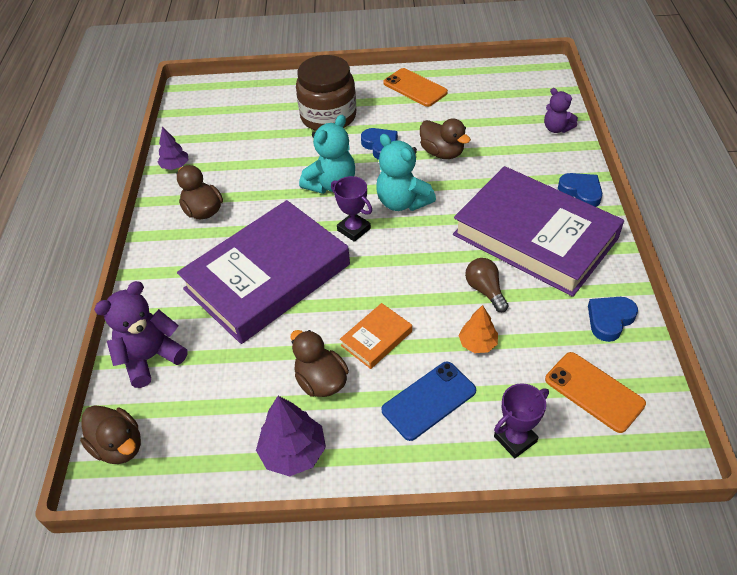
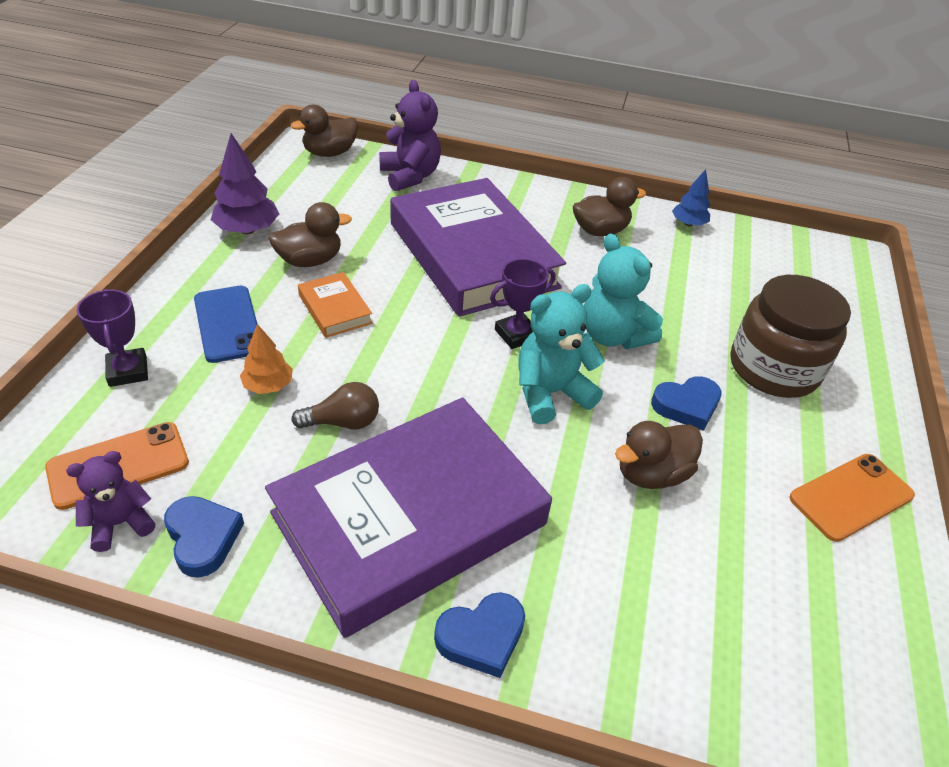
camera: 100 degrees right, 5 degrees down
purple tree [158,127,188,170] -> blue tree [672,169,710,226]
purple teddy bear [544,88,578,133] -> purple teddy bear moved to [66,451,156,552]

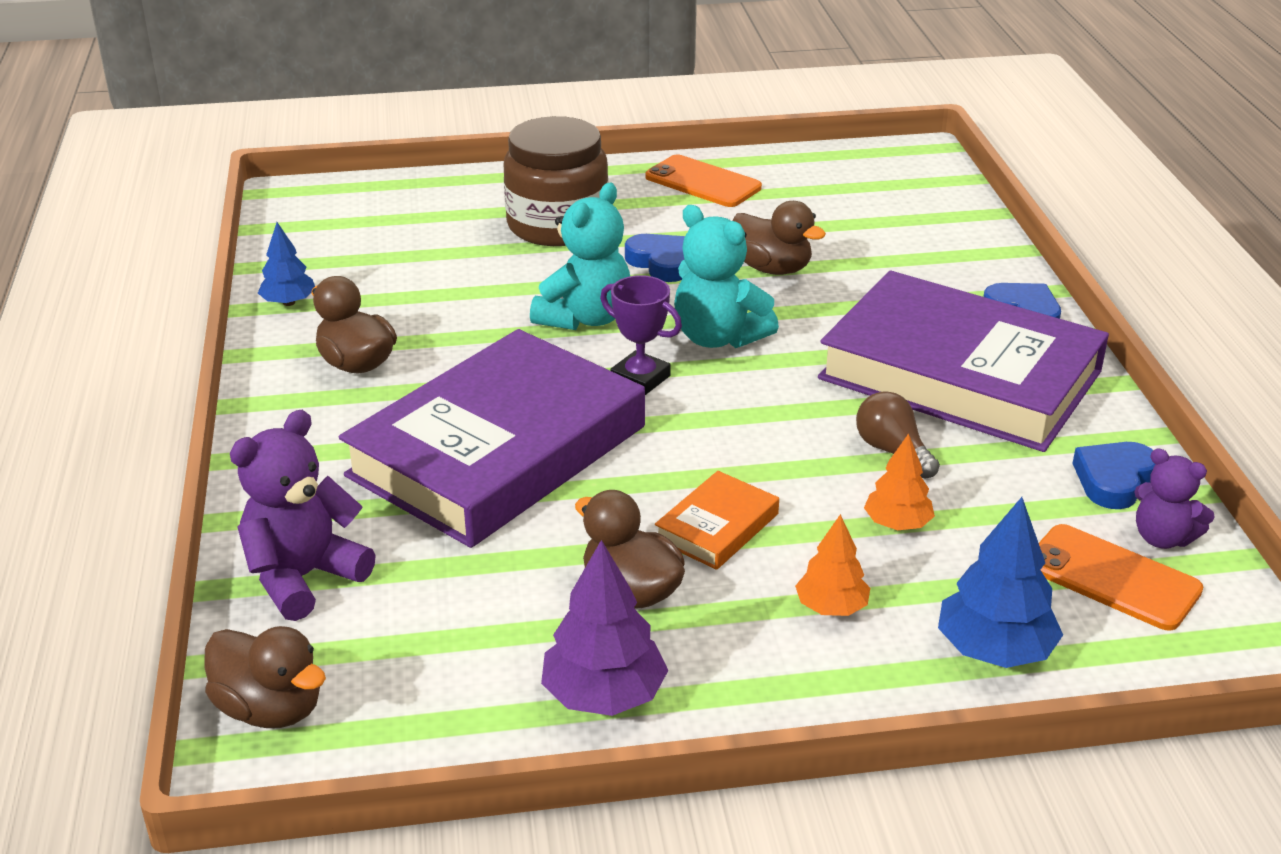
camera: 110 degrees left, 10 degrees down
purple trophy [76,289,148,387] -> blue tree [938,497,1063,668]
blue phone [194,286,257,363] -> orange tree [795,514,870,616]

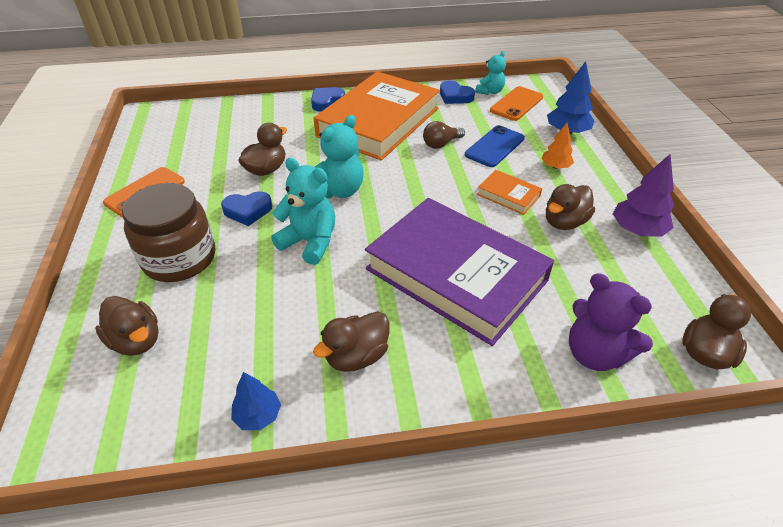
camera: 90 degrees left, 10 degrees up
purple trophy [600,275,682,395] -> none
blue heart [625,234,685,282] -> blue heart turned 150 degrees counterclockwise [221,191,272,226]
purple book [818,270,1109,452] -> orange book [314,71,440,160]
orange tree [864,433,935,530] -> blue phone [465,125,525,167]
purple teddy bear [1134,448,1215,549] -> turquoise teddy bear [475,51,506,95]
none -> brown duck [95,296,158,356]

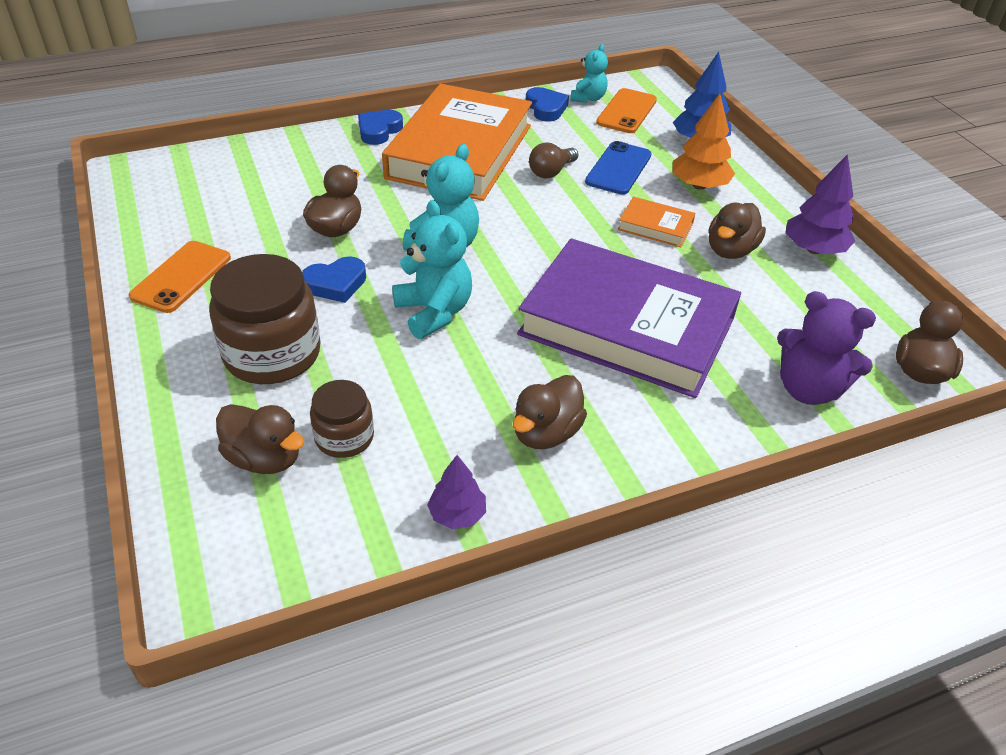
camera: 15 degrees left, 0 degrees up
blue tree [231,372,281,430] -> purple tree [427,455,486,529]
turquoise teddy bear [271,158,335,265] -> turquoise teddy bear turned 45 degrees clockwise [392,200,472,339]
blue heart [440,81,475,104] -> blue heart turned 135 degrees counterclockwise [526,87,569,122]
orange tree [541,123,574,169] -> orange tree [672,94,735,190], size x1.58
none -> brown jar [310,380,374,458]

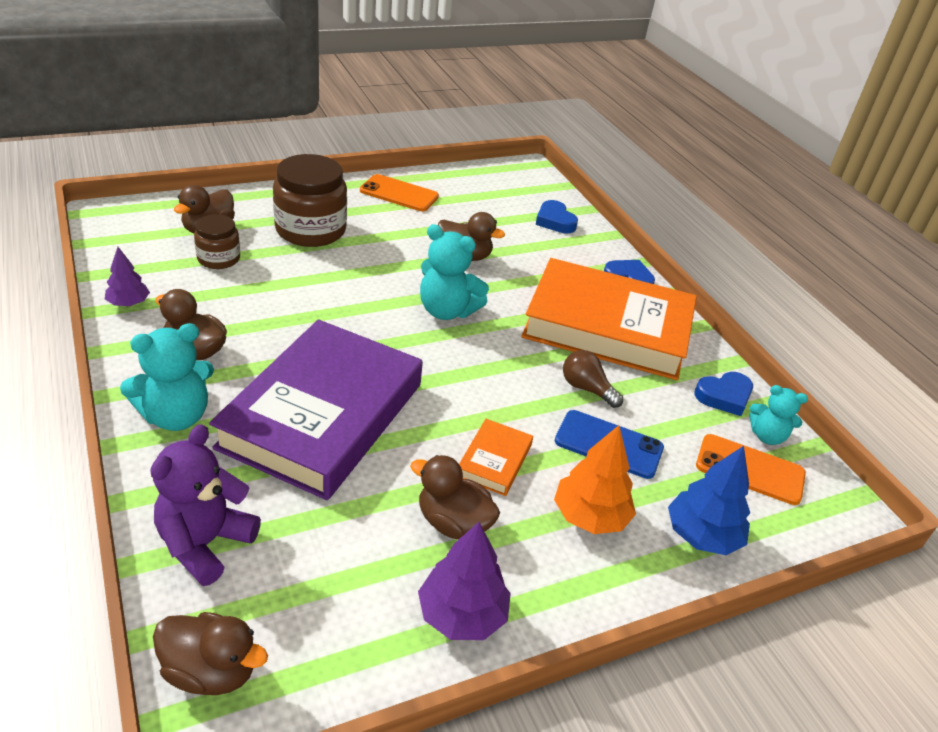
camera: 85 degrees right, 5 degrees down
blue heart [302,256,366,303] -> blue heart moved to [536,200,578,233]
turquoise teddy bear [392,200,472,339] -> turquoise teddy bear moved to [120,323,214,431]

